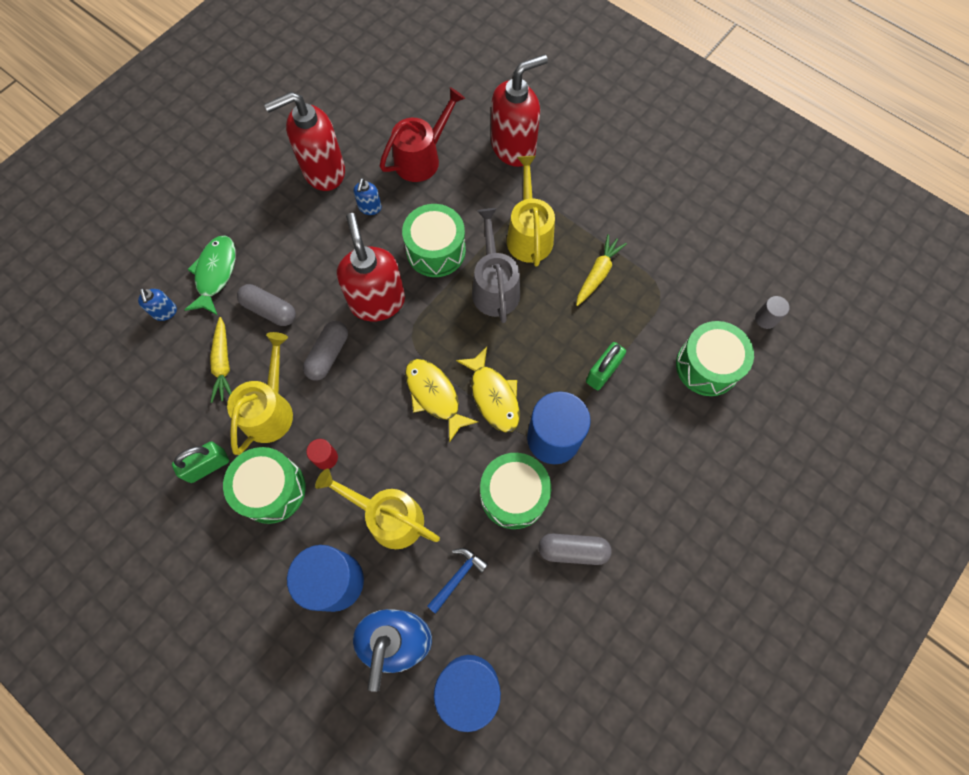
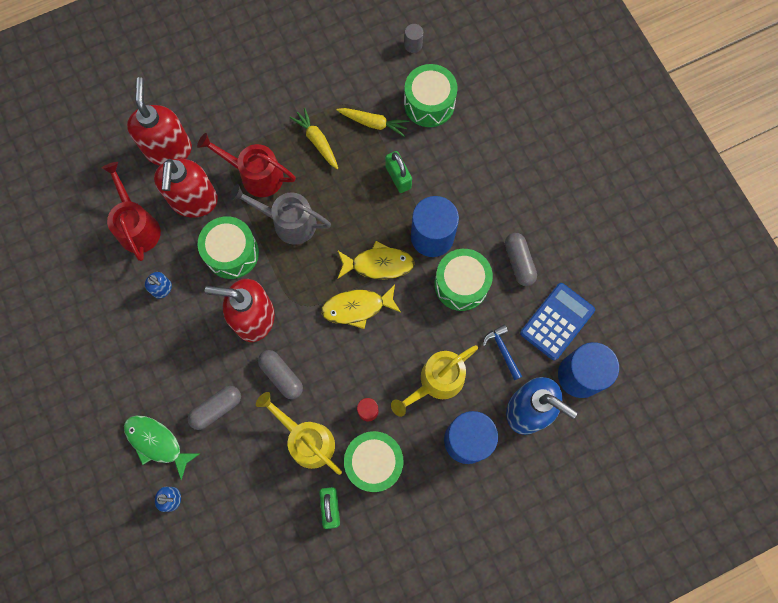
camera: 65 degrees left, 5 degrees up
yellow carrot [210,317,232,403] -> yellow carrot moved to [337,108,409,137]
red soap dispenser [264,92,345,191] -> red soap dispenser moved to [154,159,218,218]
yellow watering can [507,156,555,267] -> red watering can [197,133,296,197]
grey capsule [538,534,611,565] -> grey capsule turned 45 degrees counterclockwise [505,233,537,286]
none -> blue calculator [520,283,595,361]

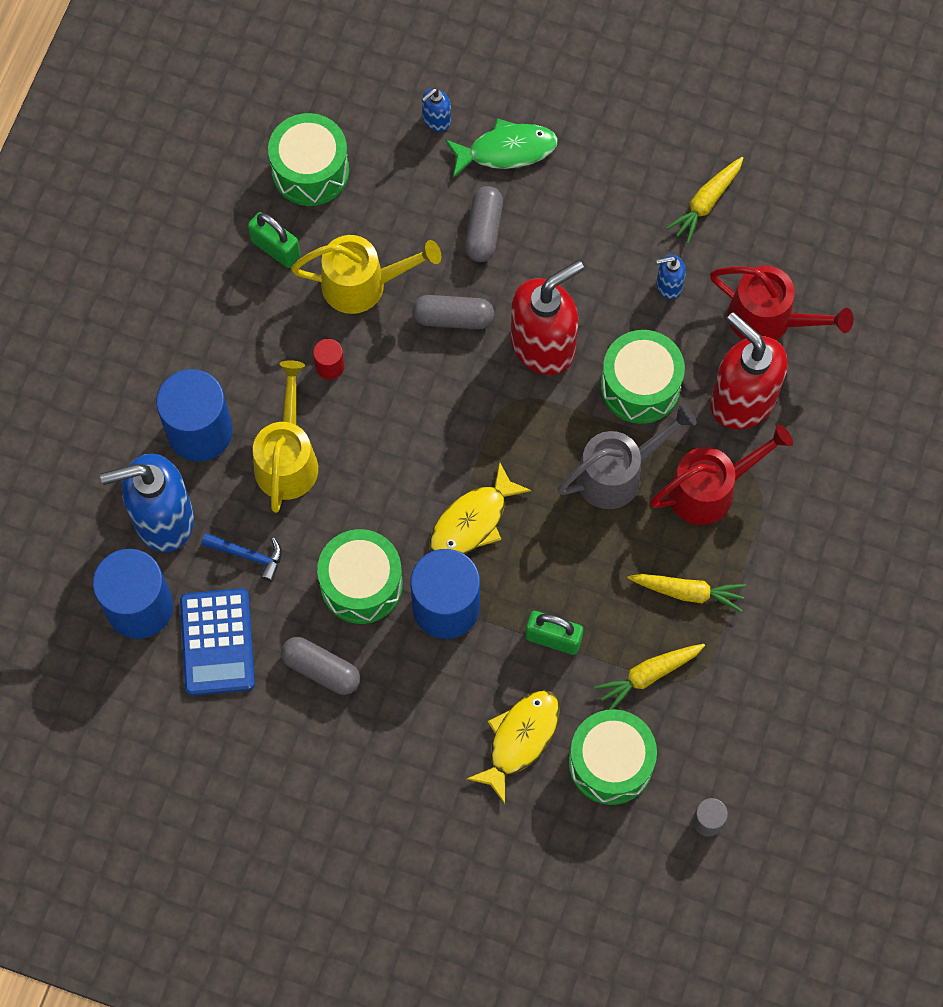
camera: 135 degrees right, 5 degrees down
red soap dispenser [127,77,192,166] -> none
yellow fish [321,284,401,329] -> yellow fish moved to [467,690,560,804]
green drum [344,431,404,492] -> green drum moved to [268,113,349,206]
none -> yellow carrot [666,157,743,244]

